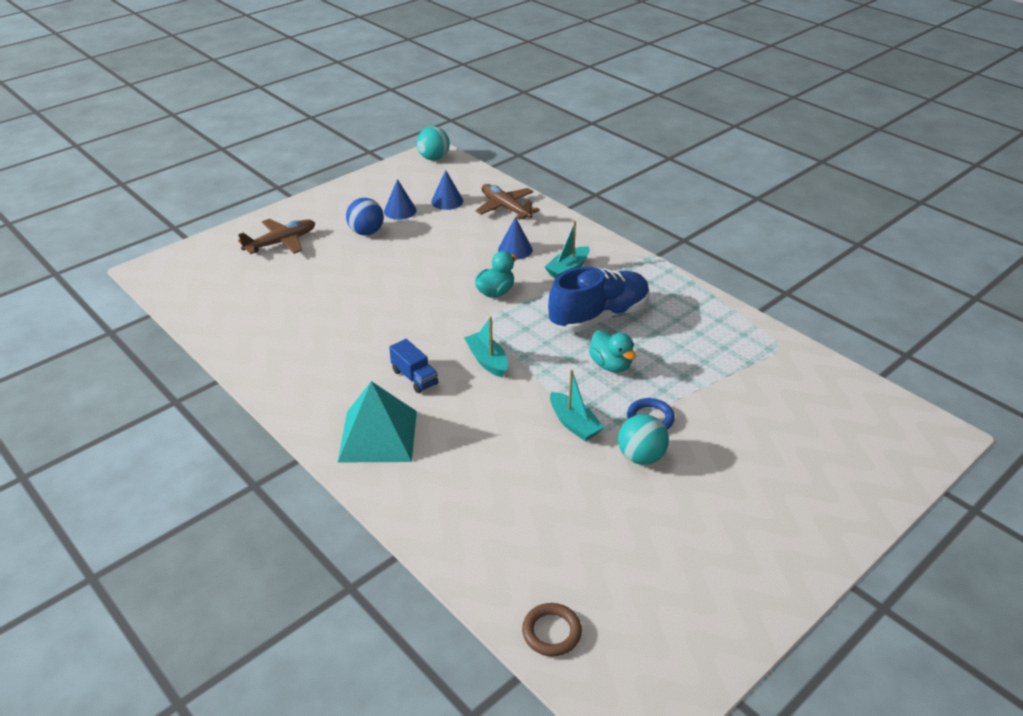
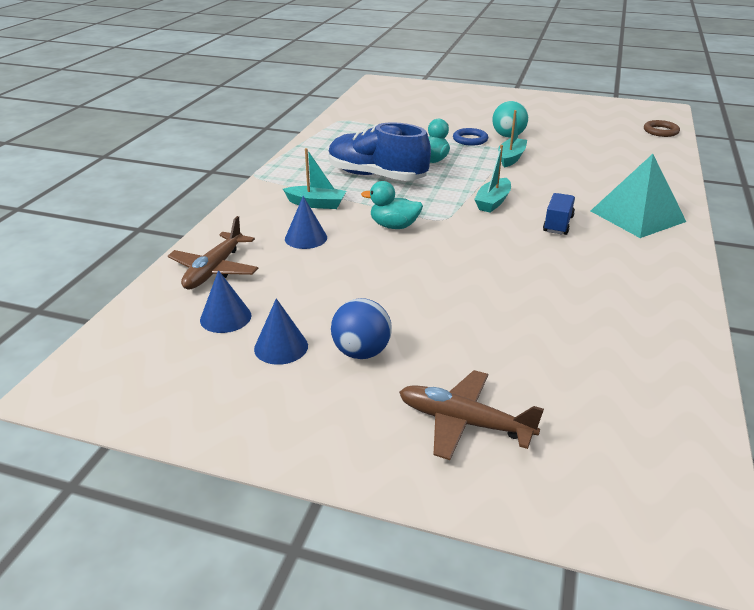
camera: 120 degrees left, 5 degrees down
turquoise ball [416,127,450,160] -> none

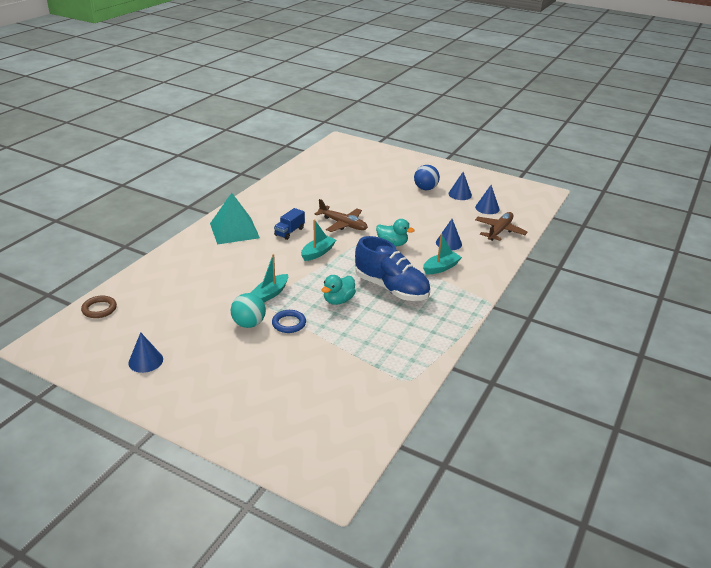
camera: 170 degrees left, 0 degrees up
turquoise boat [283,148,346,209] -> turquoise boat turned 120 degrees clockwise [423,234,462,274]
brown plane [399,370,544,460] -> brown plane moved to [315,199,368,232]
none -> blue cone [128,332,163,373]

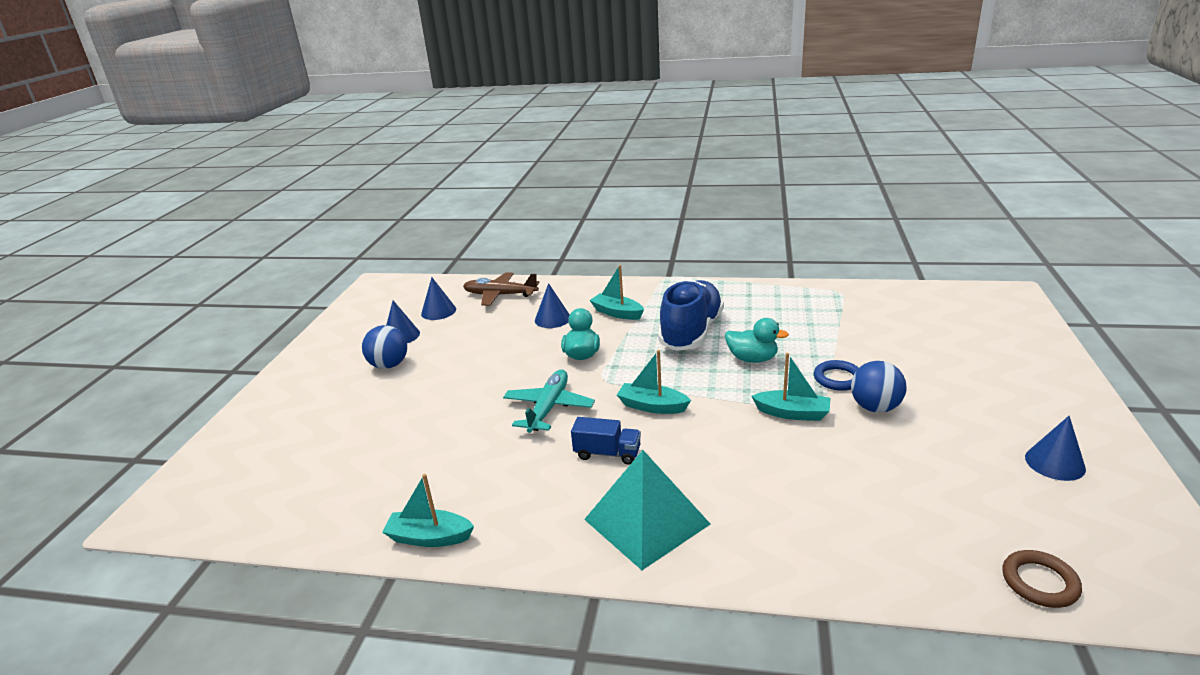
camera: 105 degrees left, 5 degrees down
turquoise ball [231,293,266,328] -> blue ball [851,361,907,413]
brown plane [315,199,368,232] -> turquoise plane [503,369,595,433]
none -> turquoise boat [382,474,474,547]

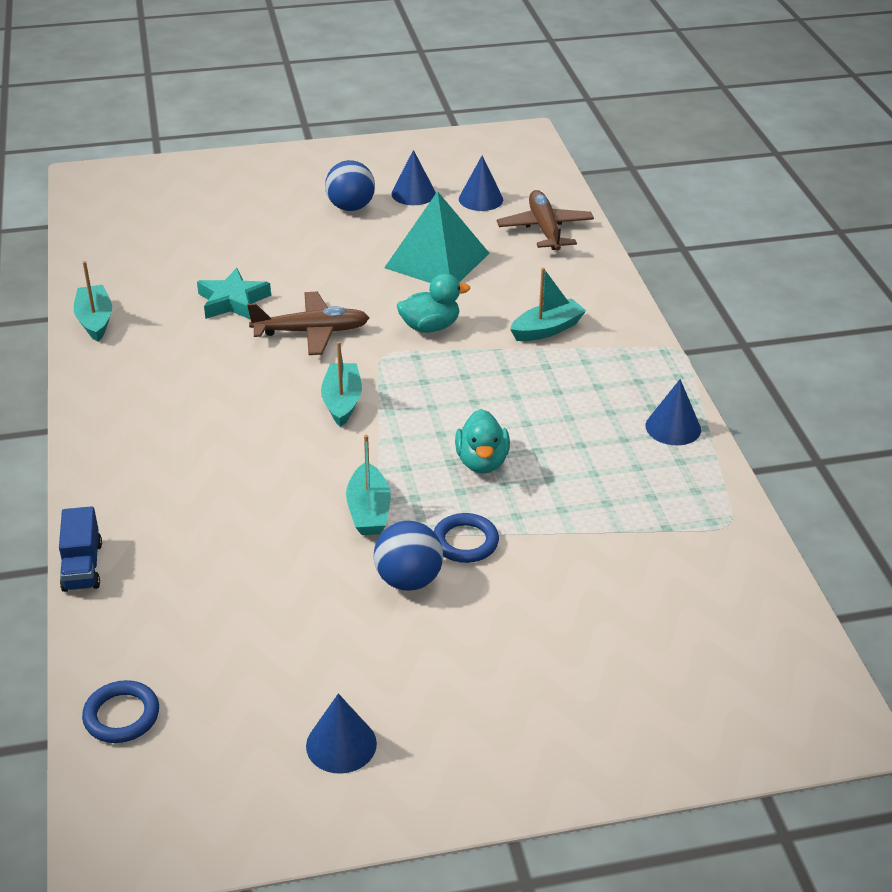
camera: 65 degrees right, 10 degrees up
turquoise plane [503,369,595,433] -> brown plane [247,292,369,355]
blue cone [535,283,570,328] -> blue cone moved to [645,379,701,445]
blue truck [571,417,641,464] -> blue truck moved to [59,506,102,592]
turquoise pyramid [584,450,710,570] -> turquoise pyramid moved to [384,191,489,283]
turquoise boat [590,265,644,320] -> turquoise boat turned 45 degrees clockwise [510,268,586,341]
blue shoe [658,280,724,351] -> none
brown ring [1002,550,1082,608] -> blue ring [82,680,159,743]
none -> turquoise star [197,268,271,319]

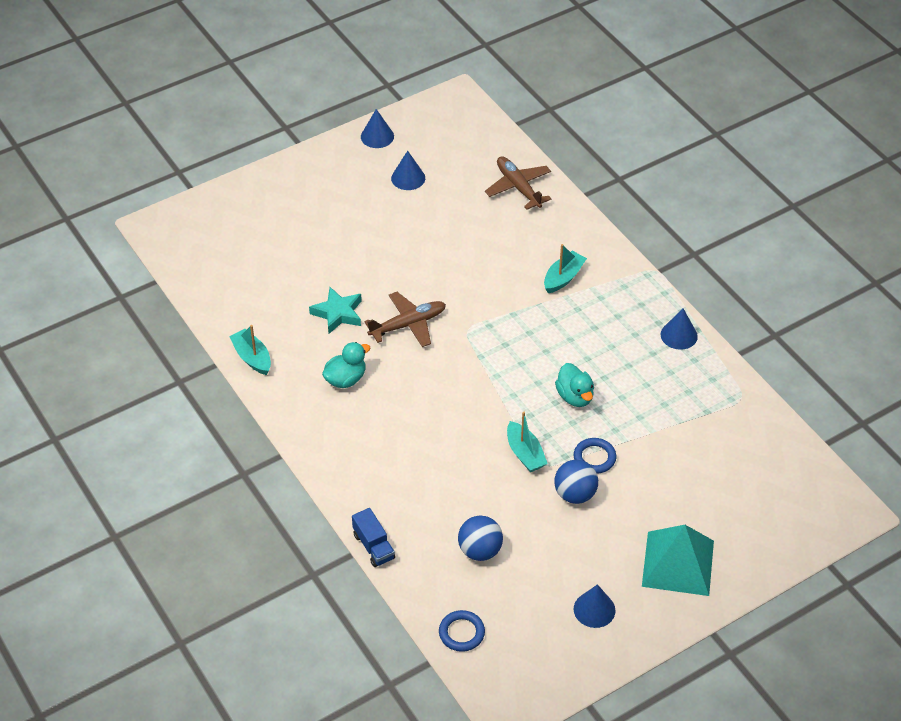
camera: 20 degrees left, 10 degrees up
turquoise boat [321,341,362,427] -> none
blue ball [325,160,375,211] -> blue ball moved to [458,516,503,561]
turquoise pyramid [384,191,489,283] -> turquoise pyramid moved to [642,525,714,596]
turquoise duck [397,273,470,333] -> turquoise duck moved to [322,342,371,388]
blue cone [459,155,503,211] -> blue cone moved to [361,109,394,148]

